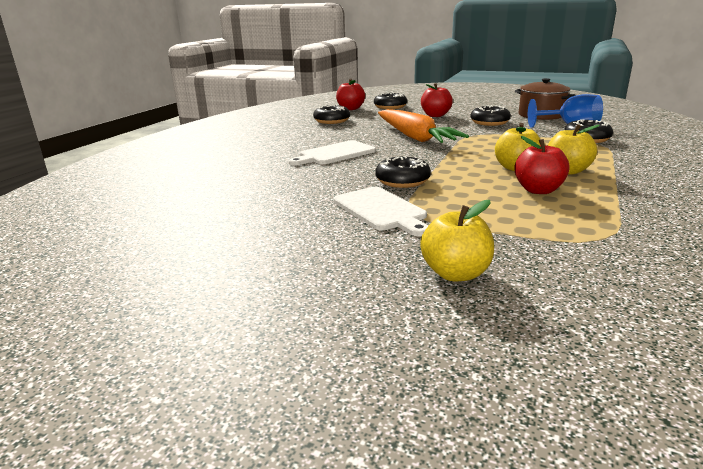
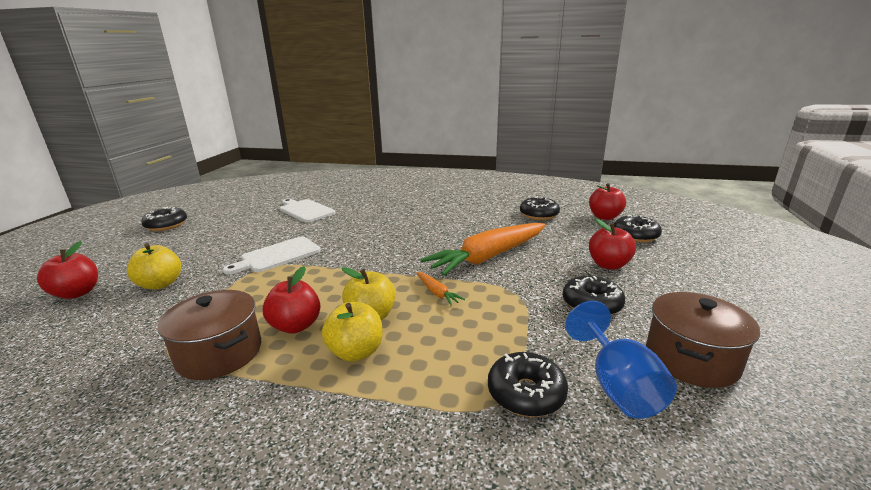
camera: 80 degrees right, 0 degrees up
white cutting board [289,140,376,166] -> white cutting board moved to [280,198,335,223]
black donut [375,156,431,188] -> black donut moved to [141,207,187,231]
none -> red apple [37,241,98,299]
none -> brown pot [157,290,261,380]
none -> orange carrot [416,272,465,306]

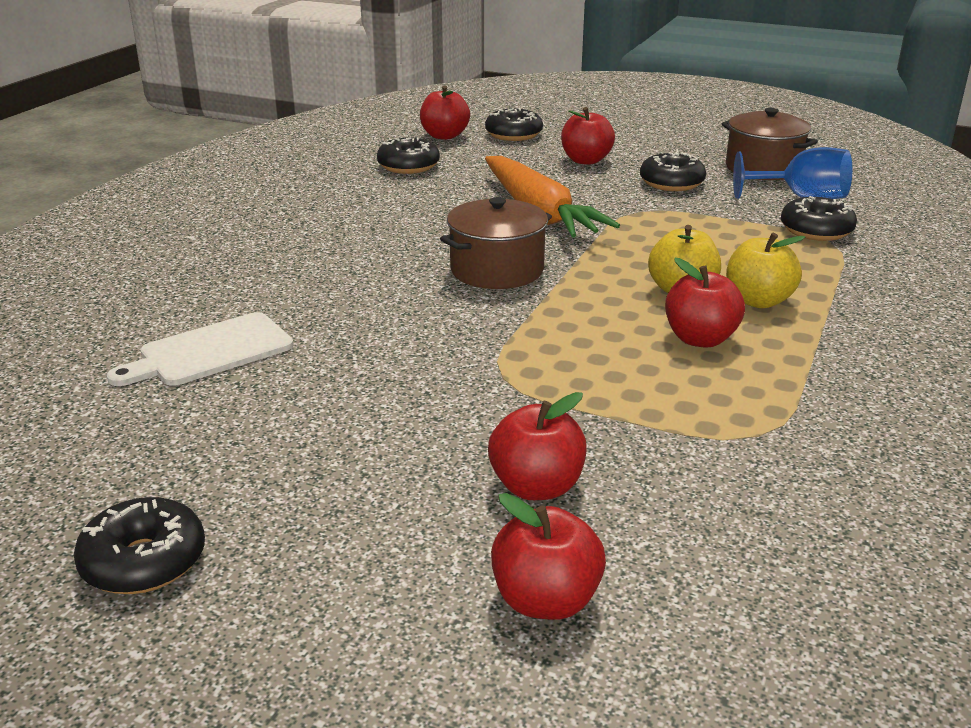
camera: 80 degrees left, 5 degrees up
yellow apple [127,243,181,289] -> red apple [488,392,587,500]
brown pot [157,290,261,380] -> brown pot moved to [440,197,552,289]
white cutting board [223,236,321,274] -> none
orange carrot [416,272,465,306] -> none

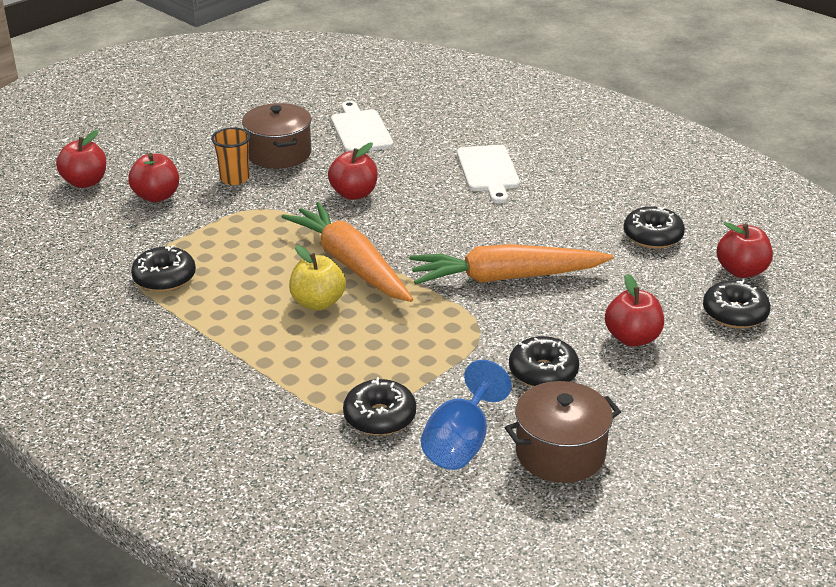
camera: 110 degrees right, 5 degrees up
black donut [74,497,205,594] -> black donut moved to [131,245,196,292]
brown pot [440,197,552,289] -> brown pot moved to [242,103,312,169]
red apple [665,258,745,348] -> red apple moved to [328,143,377,200]
yellow apple [726,233,806,308] -> none
none -> orange cup [211,127,251,185]
none -> orange carrot [282,202,413,302]
none -> white cutting board [457,145,520,204]

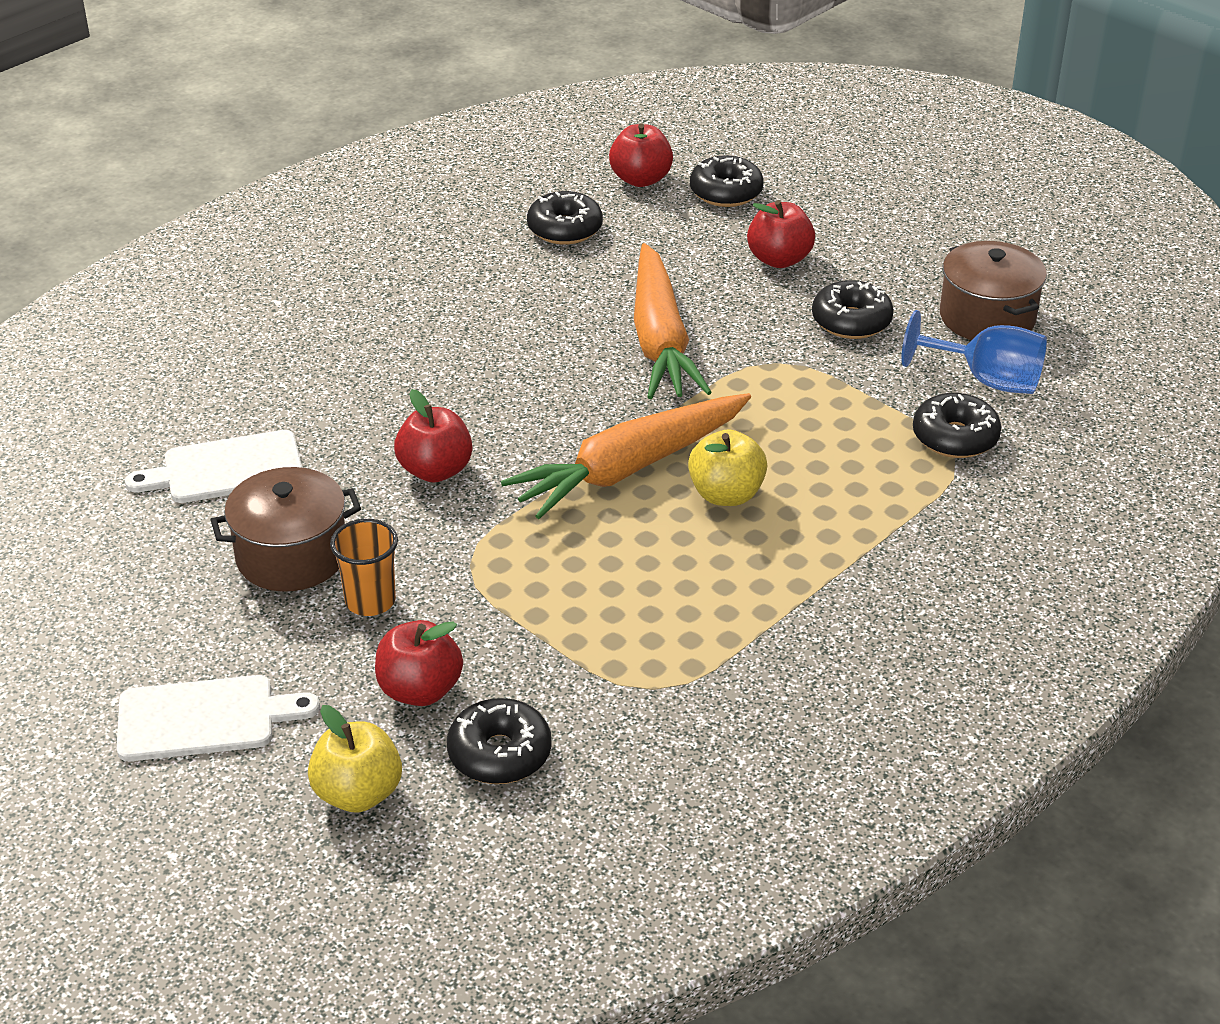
camera: 90 degrees left, 5 degrees up
red apple [56,130,106,188] -> yellow apple [308,705,402,812]
black donut [131,245,196,292] -> black donut moved to [447,698,551,784]
white cutting board [457,145,520,204] -> white cutting board moved to [117,675,320,761]

